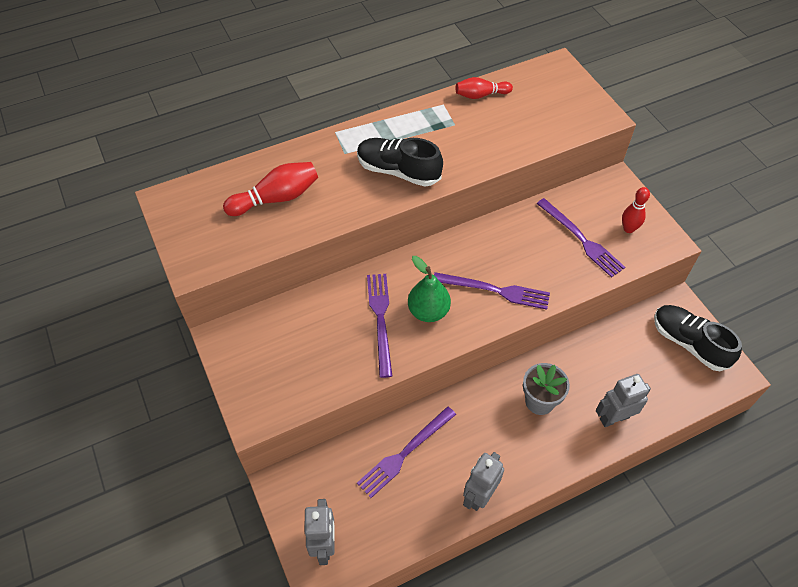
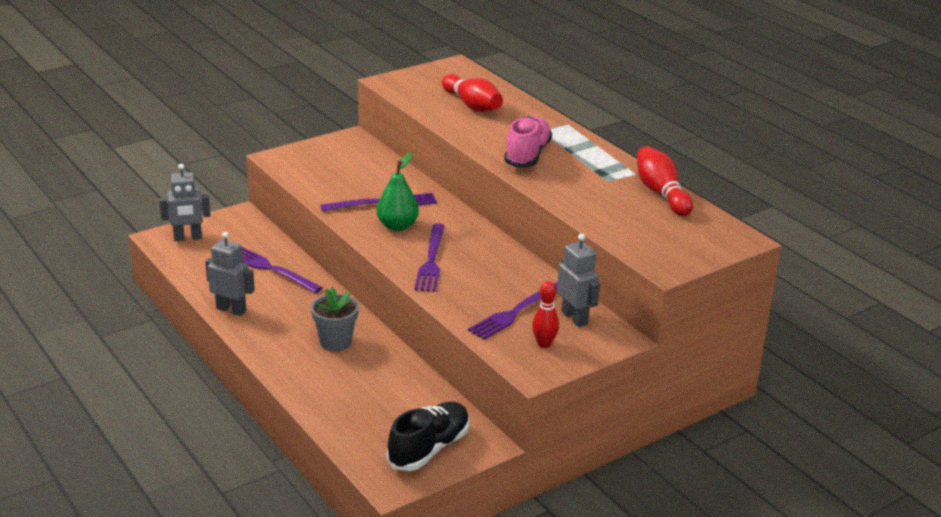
camera: 80 degrees right, 25 degrees down
black shoe [357,138,443,187] -> pink shoe [504,116,552,168]
red bowling pin [455,77,513,99] -> red bowling pin [637,146,693,216], size x1.52
grey robot [596,374,651,427] -> grey robot moved to [557,234,600,327]

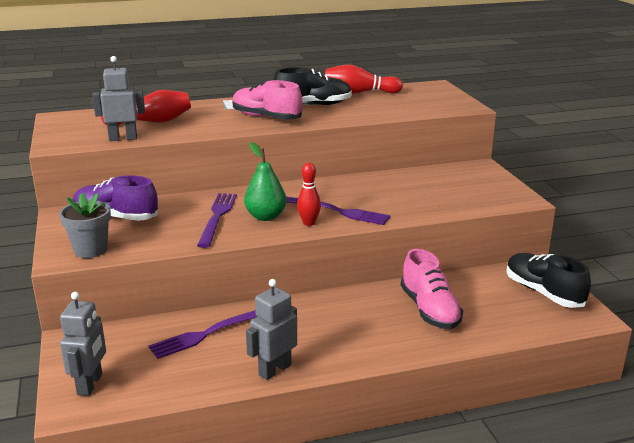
camera: 70 degrees left, 5 degrees down
grey flower pot [311,287,359,352] -> grey flower pot moved to [59,193,111,258]
purple fork [468,282,558,340] -> none
red bowling pin [532,281,559,348] -> red bowling pin moved to [297,163,321,226]
grey robot [557,234,600,327] -> grey robot moved to [92,56,145,141]
none -> purple shoe [73,175,158,221]
none -> black shoe [274,67,352,105]
none -> pink shoe [401,249,463,329]

